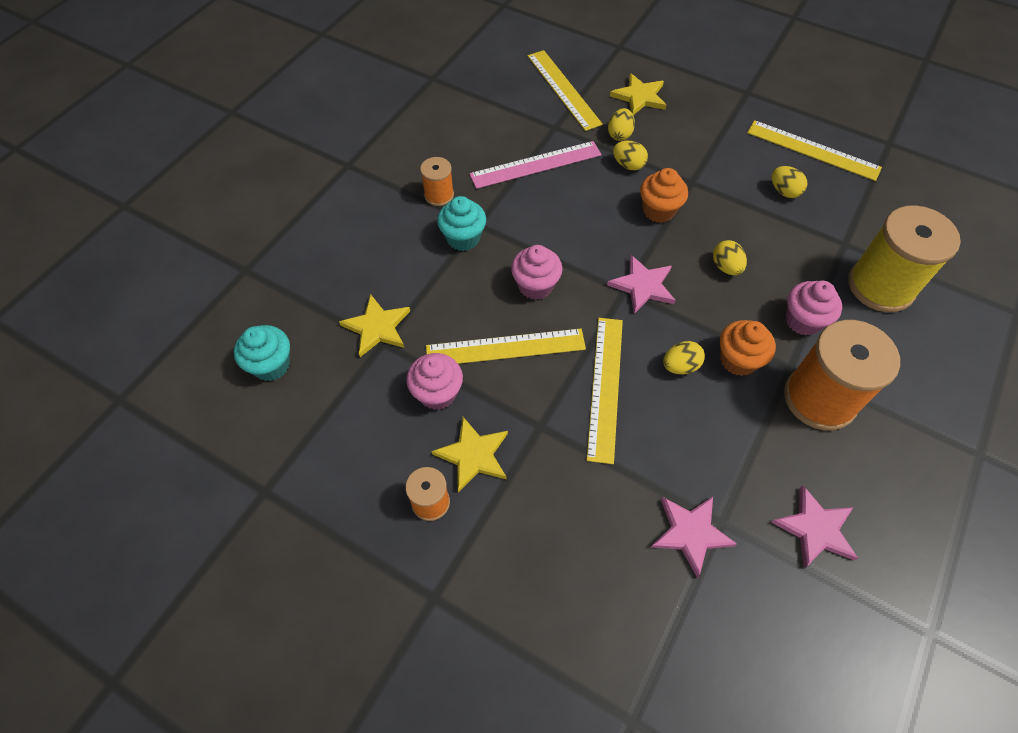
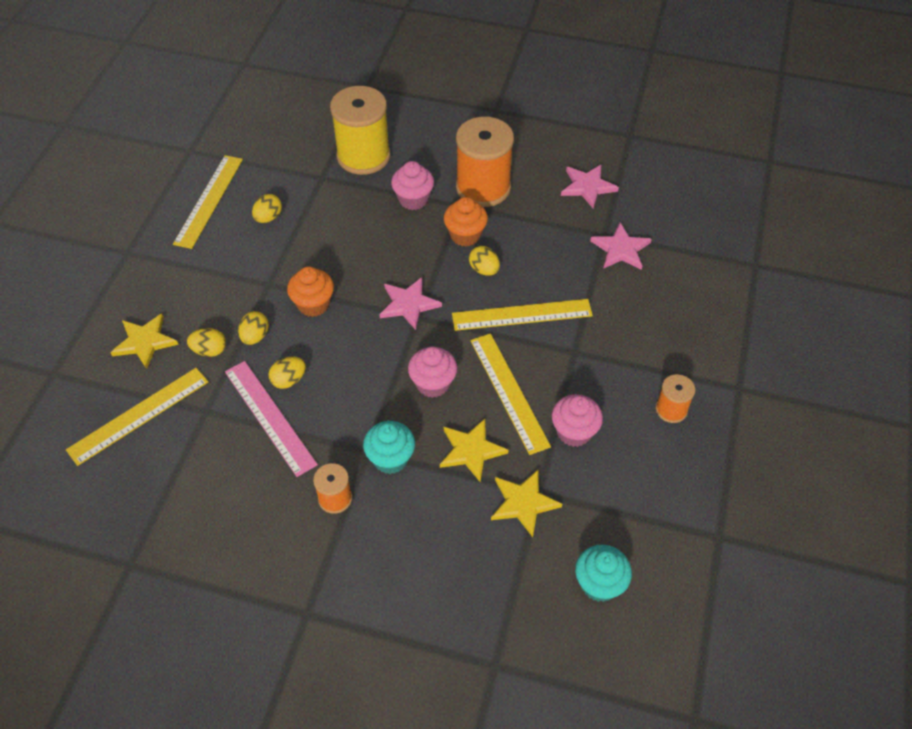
camera: 105 degrees left, 5 degrees down
yellow star [431,417,508,493] -> yellow star moved to [440,419,508,483]
yellow egg [713,240,747,275] -> yellow egg moved to [268,357,306,389]

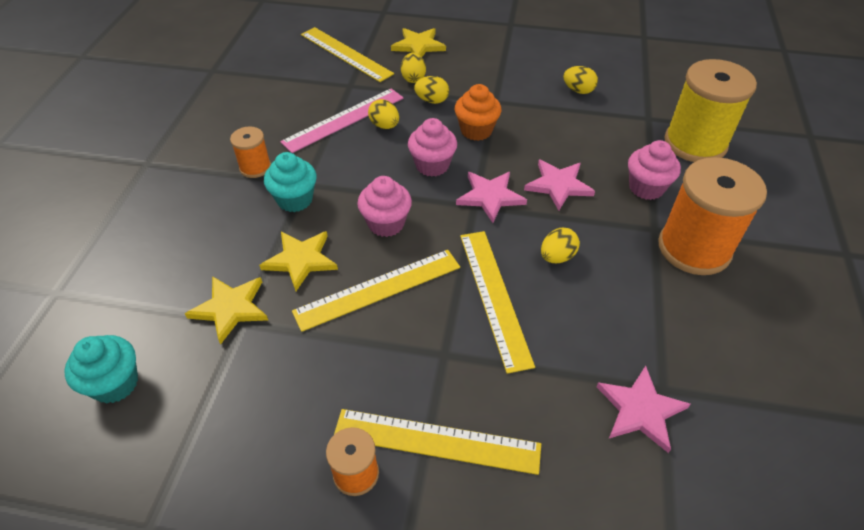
camera: 85 degrees right, 5 degrees down
yellow ruler [173,155,243,249] -> yellow ruler moved to [334,409,541,475]
orange cupcake [444,197,488,246] -> none
pink cupcake [552,394,603,447] -> pink cupcake moved to [408,118,457,177]
pink star [561,164,619,208] -> pink star moved to [524,159,595,211]

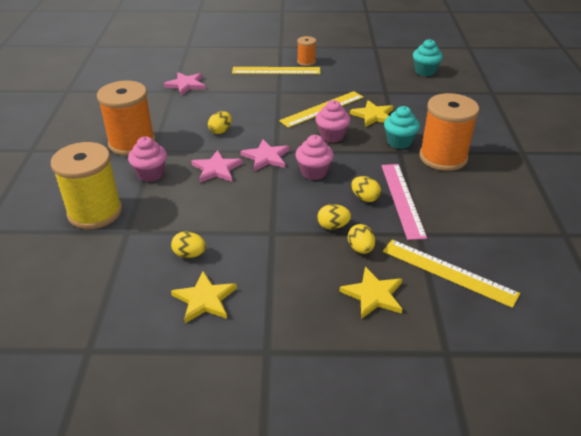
camera: 170 degrees right, 10 degrees down
yellow star [185,276,268,345] -> yellow star moved to [171,271,237,323]
orange spool [230,126,271,178] -> orange spool [419,93,479,171], size x2.02
pink ruler [280,88,404,153] -> pink ruler turned 45 degrees counterclockwise [381,164,427,240]
orange cupcake [455,84,501,141] -> none
yellow ruler [460,231,535,374] -> none

